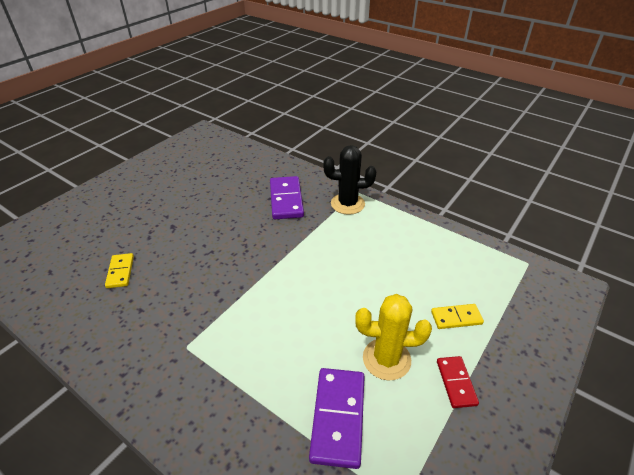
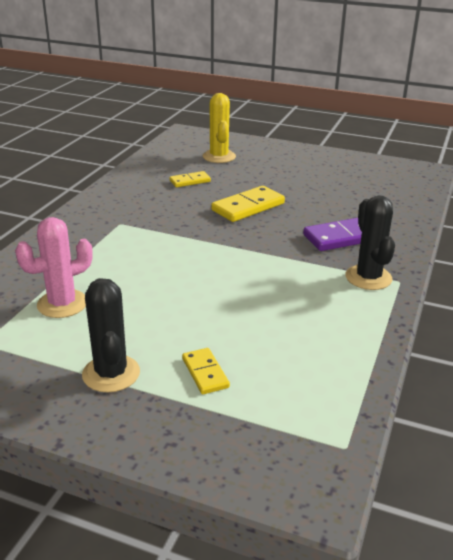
camera: 75 degrees right, 10 degrees down
purple domino [309,368,365,469] -> pink cactus [15,217,93,318]
yellow cactus [355,294,432,381] -> yellow cactus moved to [203,93,236,163]
red domino [437,356,479,408] -> black cactus [82,278,140,393]
none -> yellow domino [211,186,285,222]

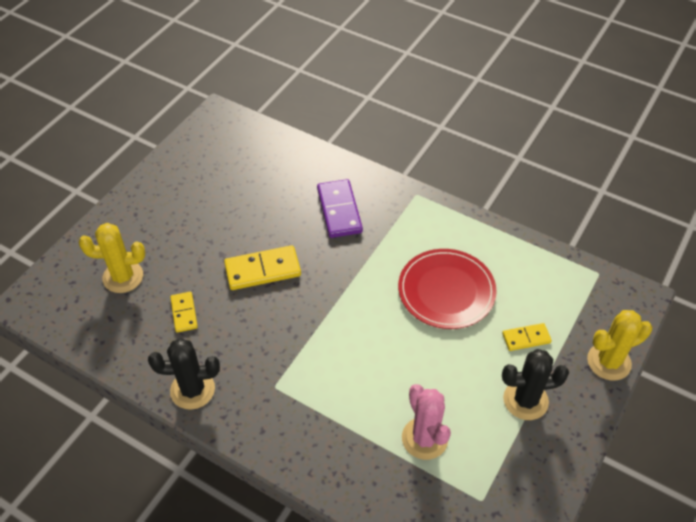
camera: 80 degrees left, 20 degrees up
yellow domino [211,186,285,222] -> yellow domino turned 75 degrees counterclockwise [224,245,301,290]
black cactus [345,195,395,290] -> black cactus moved to [148,338,220,410]
none -> red plate [398,249,497,329]
none -> yellow cactus [587,310,652,381]

